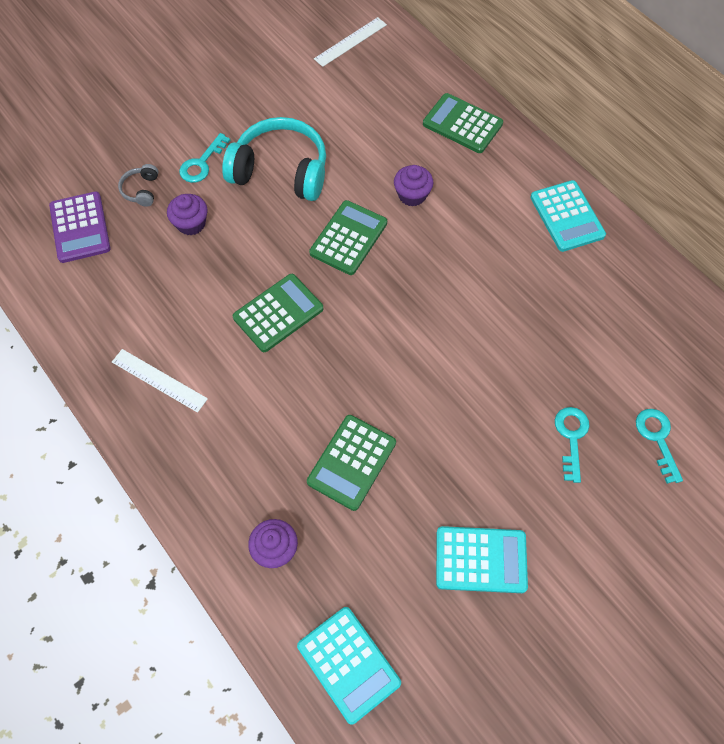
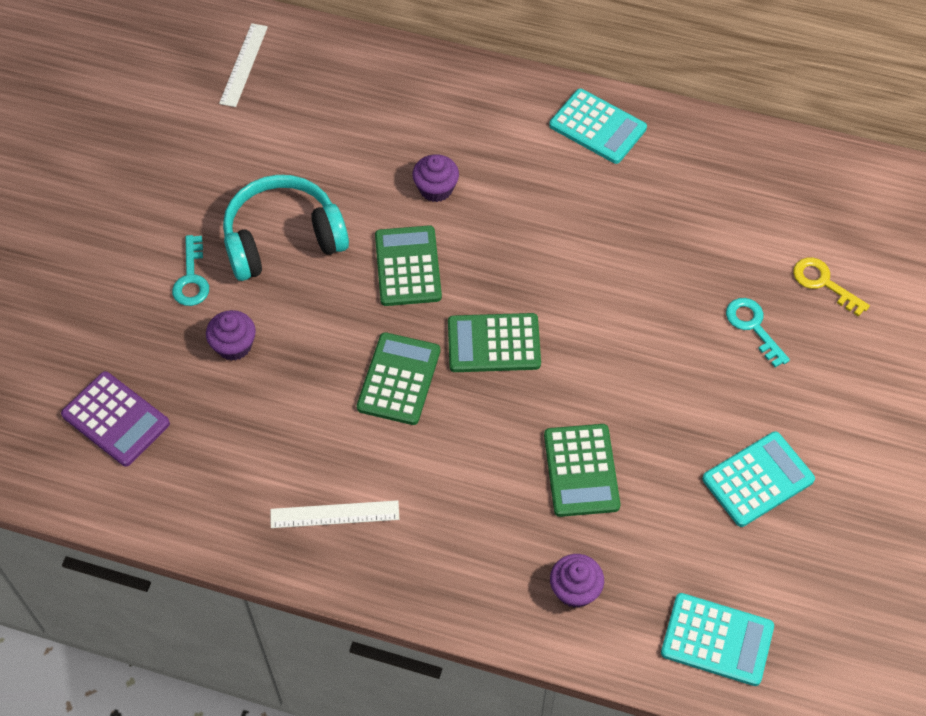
camera: 35 degrees left, 5 degrees down
grey headphones [118,164,158,207] -> none
green calculator [423,93,503,153] -> green calculator moved to [448,313,541,372]
turquoise key [636,409,683,484] -> yellow key [793,258,870,317]

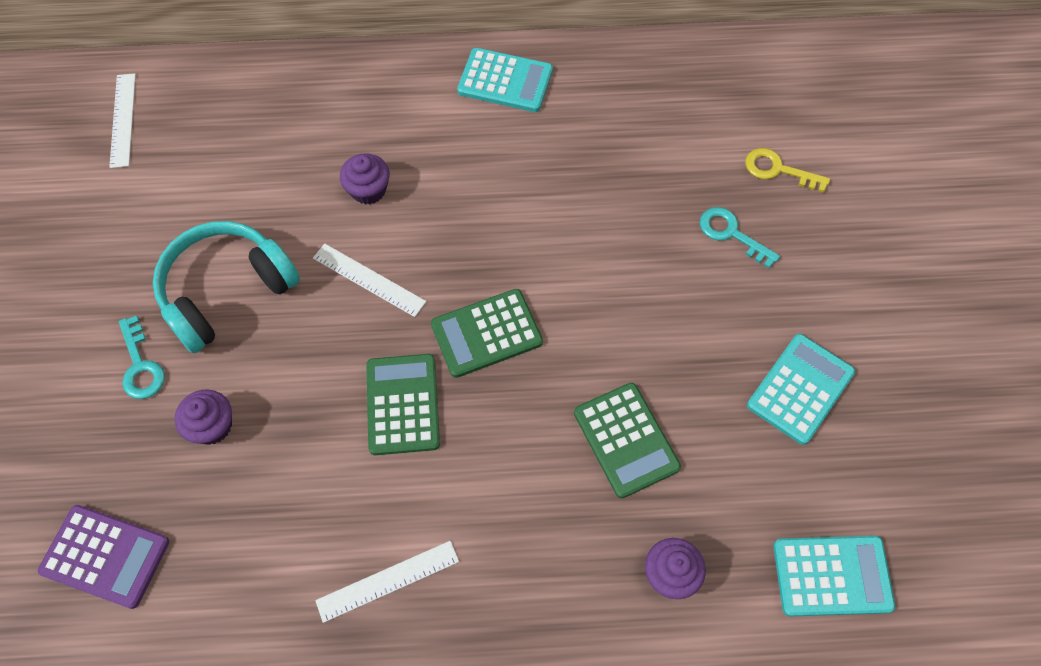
camera: 20 degrees left, 5 degrees up
green calculator [375,225,442,306] -> white ruler [313,243,426,317]

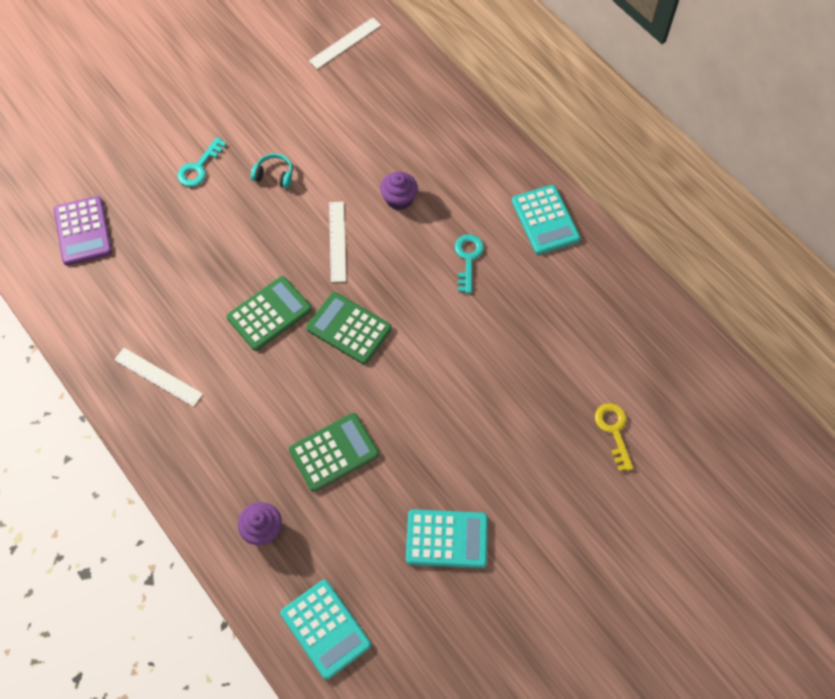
camera: 55 degrees right, 0 degrees up
turquoise headphones [153,221,300,353] -> turquoise headphones [251,153,293,188], size x0.43
purple cupcake [175,390,232,445] -> none
green calculator [574,383,681,498] -> green calculator turned 150 degrees counterclockwise [289,413,379,492]
turquoise key [700,207,780,268] -> turquoise key moved to [455,234,484,294]

